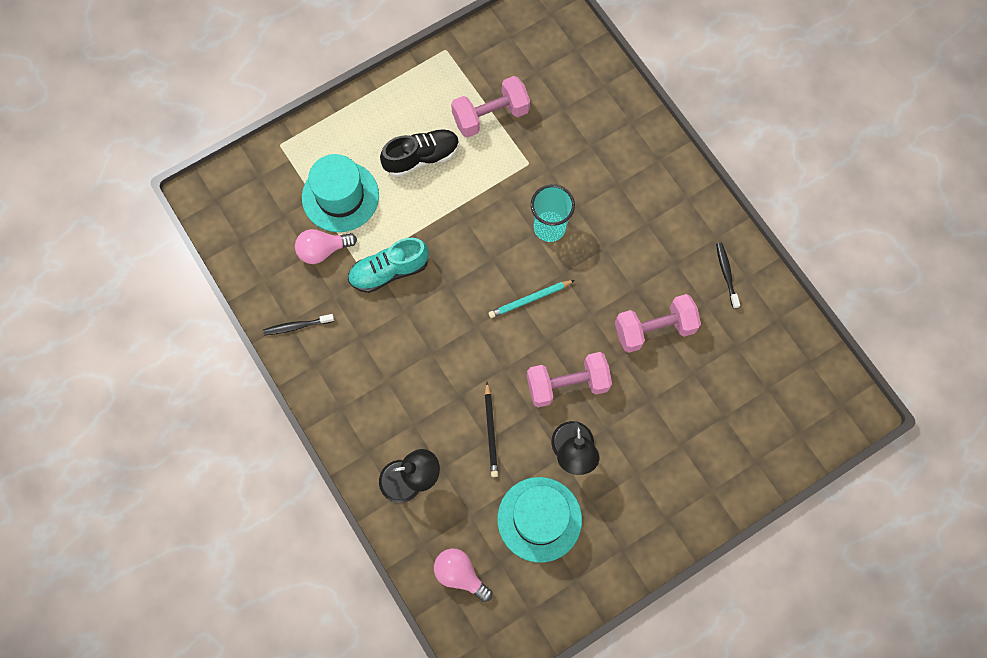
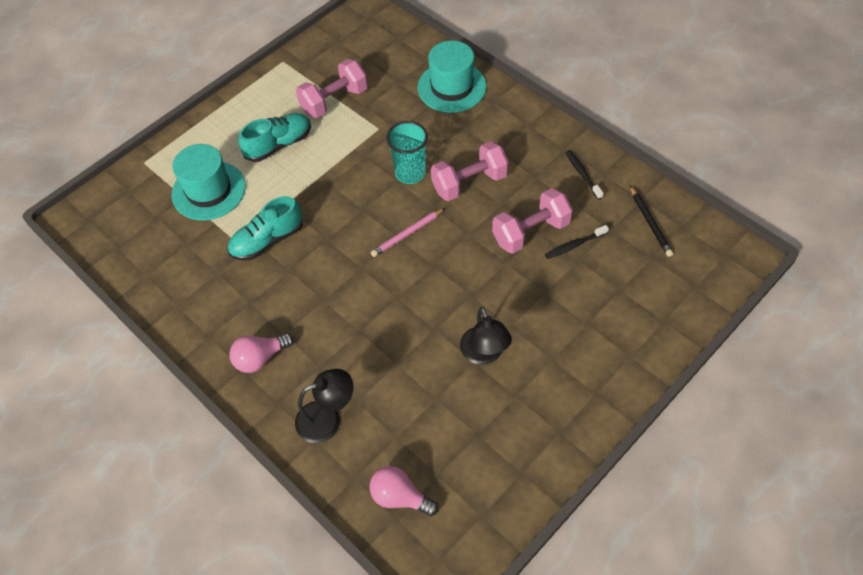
camera: 10 degrees left, 15 degrees down
black toothbrush [263,314,334,335] -> black toothbrush moved to [545,225,609,259]
pink light bulb [295,229,357,264] -> pink light bulb moved to [230,333,294,373]
black shoe [380,129,459,177] -> turquoise shoe [239,113,311,162]
black pencil [485,382,498,477] -> black pencil moved to [630,186,673,257]
turquoise pencil [489,280,575,318] -> pink pencil [371,208,445,257]
turquoise hat [497,477,582,563] -> turquoise hat moved to [418,41,487,113]
pink dumbbell [527,352,612,408] -> pink dumbbell moved to [431,141,509,201]

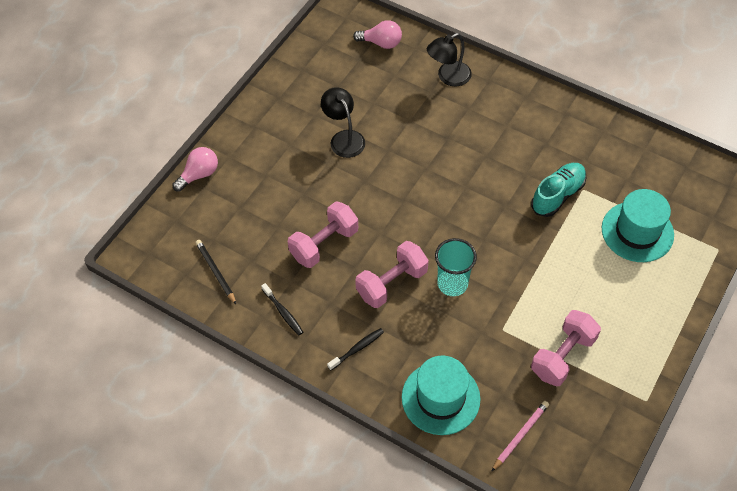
camera: 165 degrees right, 0 degrees up
pink light bulb [230,333,294,373] -> pink light bulb moved to [172,147,218,192]
turquoise shoe [239,113,311,162] -> none
pink pencil [371,208,445,257] -> pink pencil moved to [491,401,549,472]
black toothbrush [545,225,609,259] -> black toothbrush moved to [327,328,384,370]

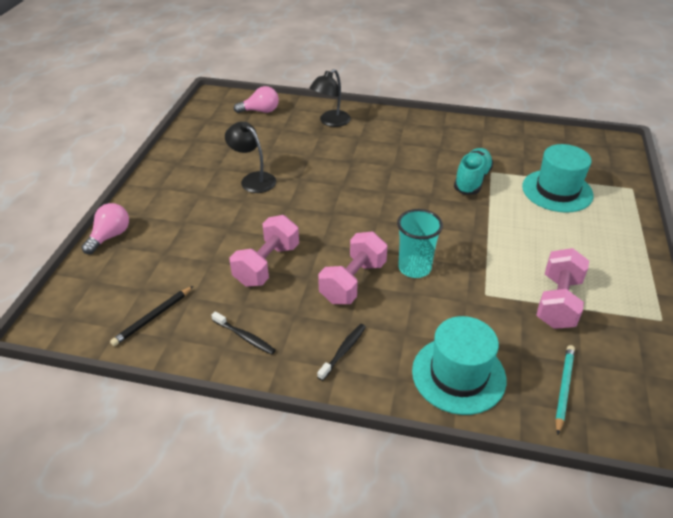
camera: 20 degrees left, 15 degrees down
black pencil [195,240,236,304] -> black pencil turned 90 degrees counterclockwise [110,286,193,346]
pink pencil [491,401,549,472] -> turquoise pencil [555,345,575,435]

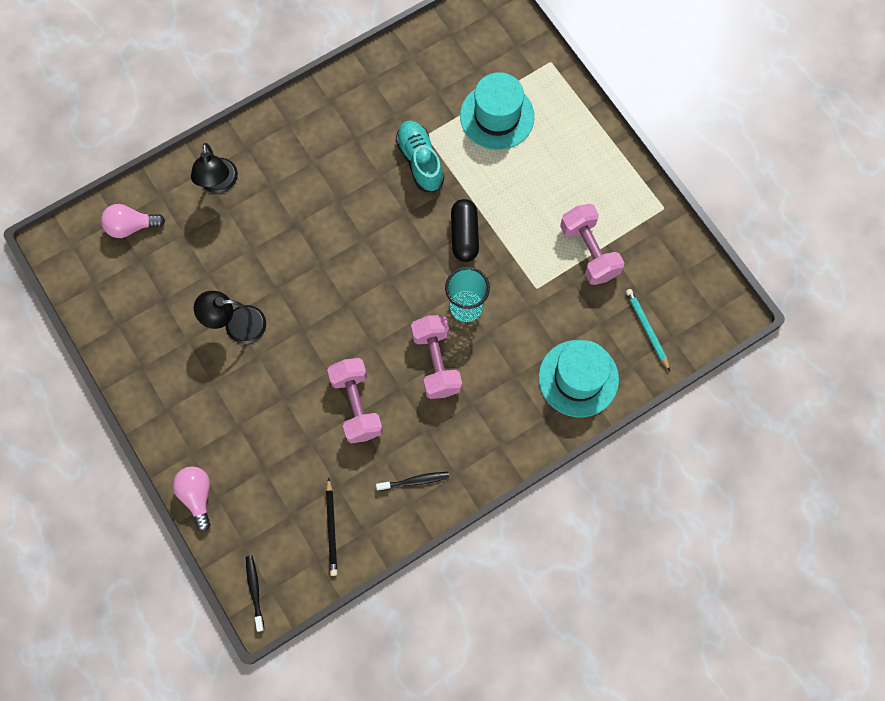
camera: 45 degrees left, 30 degrees up
pink light bulb [234,86,279,113] -> pink light bulb turned 135 degrees counterclockwise [101,204,165,238]
black toothbrush [317,324,366,381] -> black toothbrush moved to [246,555,264,632]
none -> black capsule [451,199,479,262]

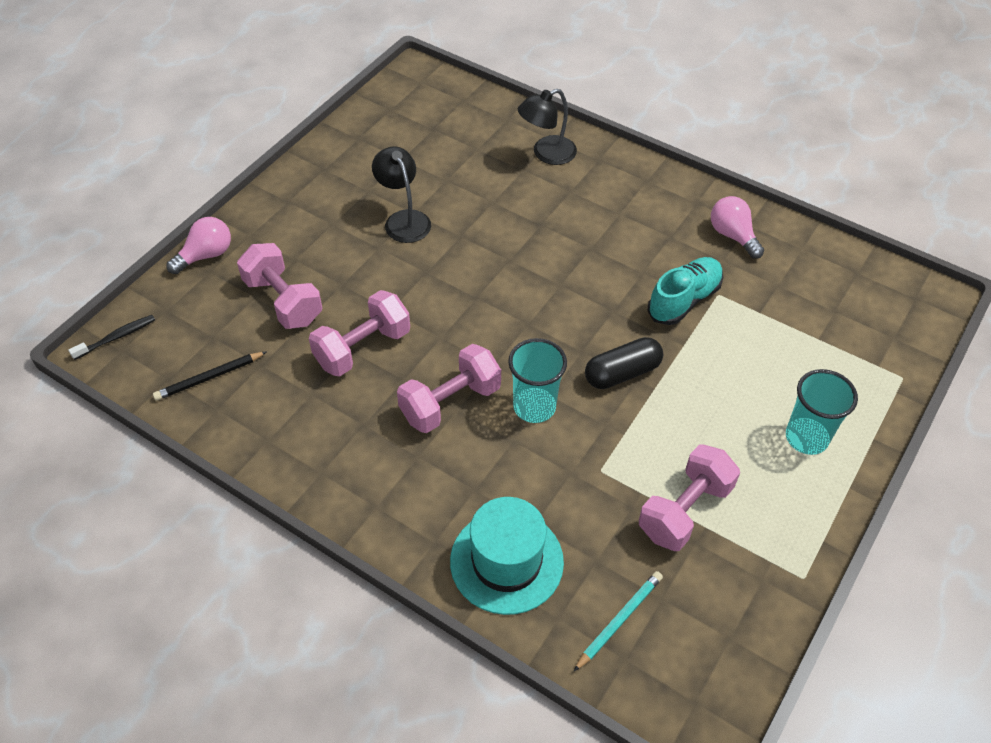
camera: 65 degrees right, 20 degrees down
pink light bulb [101,204,165,238] -> pink light bulb moved to [711,196,764,259]
black toothbrush [376,472,449,491] -> none
turquoise hat [460,72,535,150] -> none
none -> pink dumbbell [237,243,322,329]
none -> turquoise cup [786,369,858,455]

